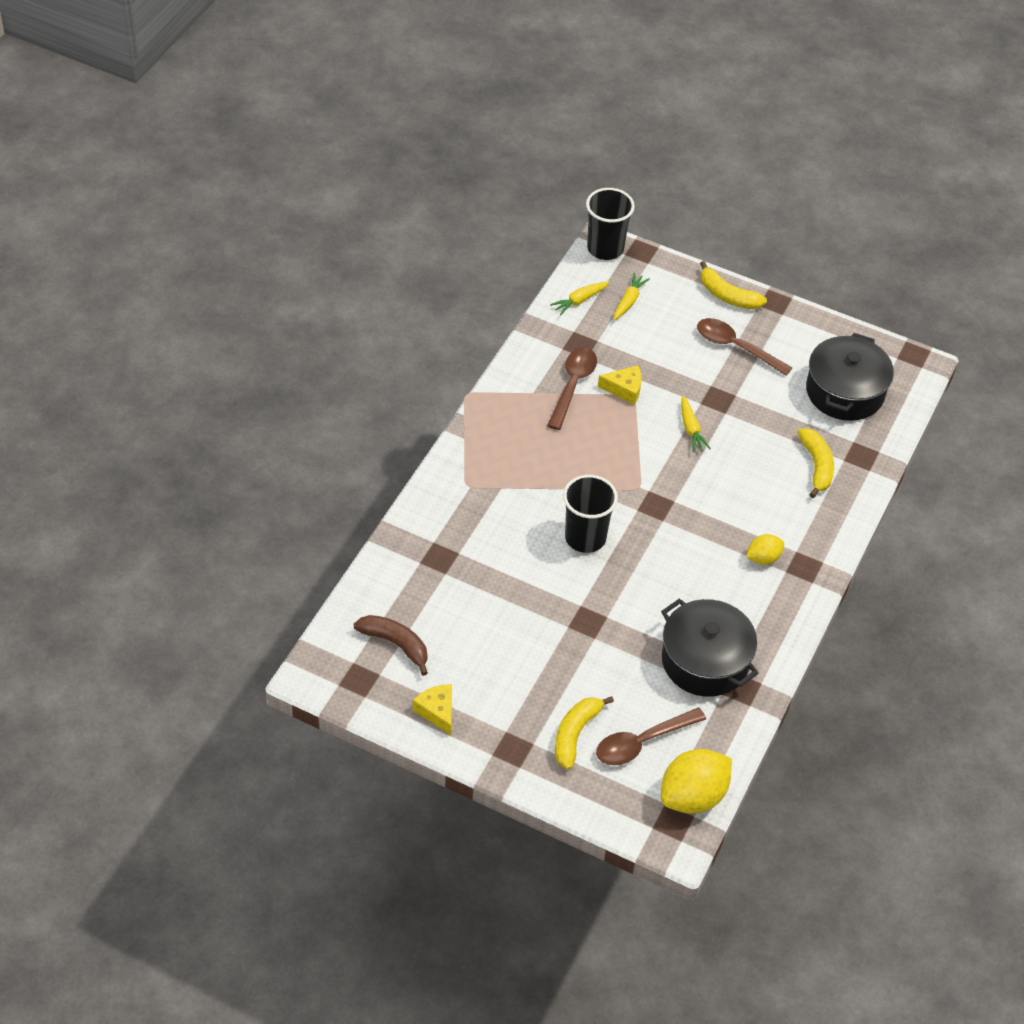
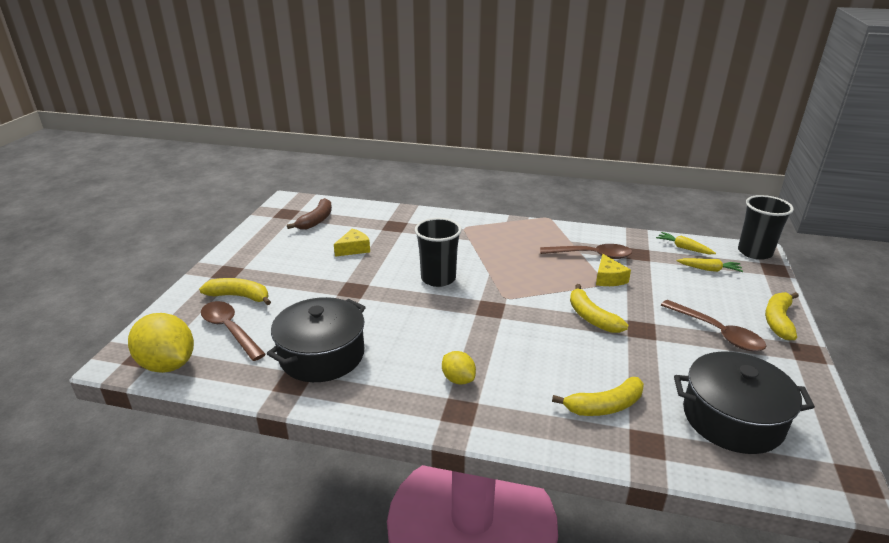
camera: 80 degrees right, 20 degrees down
yellow cheese [413,684,452,735] -> yellow cheese moved to [334,229,370,257]
yellow carrot [681,396,711,452] -> yellow banana [570,284,628,333]
brown spoon [697,318,792,376] -> brown spoon turned 120 degrees clockwise [661,300,766,351]

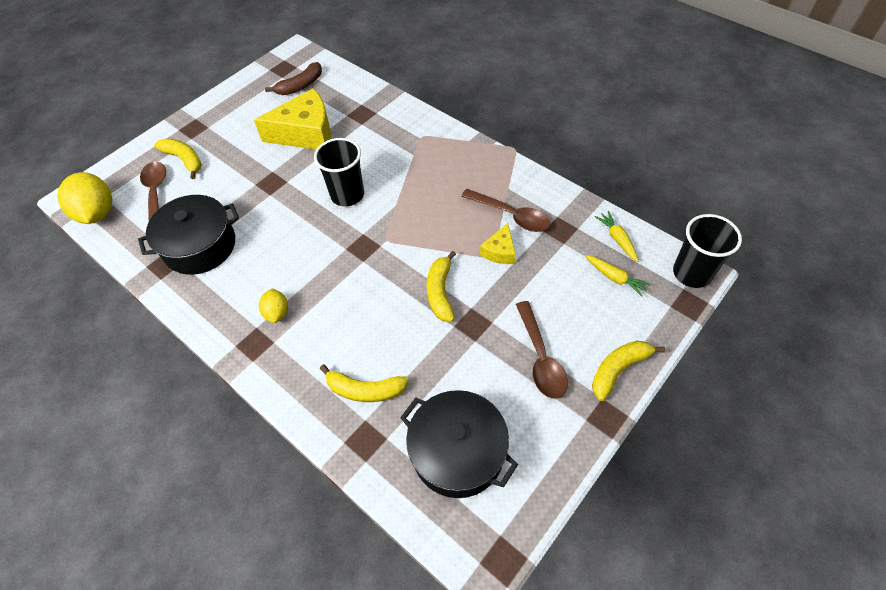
camera: 30 degrees right, 25 degrees up
yellow cheese [334,229,370,257] -> yellow cheese [254,88,331,150], size x2.03

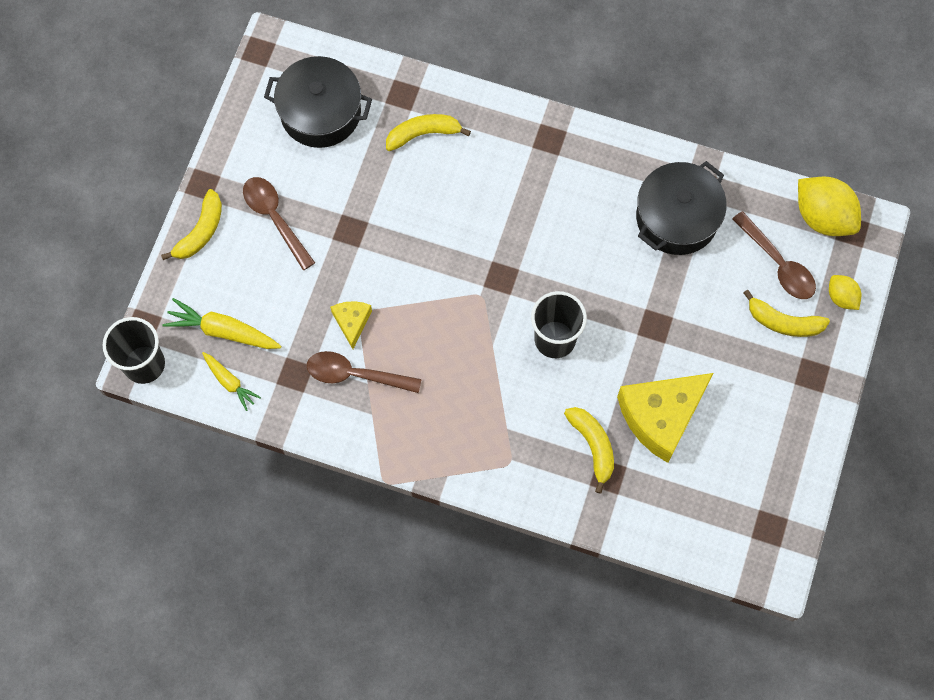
camera: 155 degrees right, 15 degrees up
yellow lemon [259,288,288,323] -> yellow lemon moved to [829,275,861,310]
brown banana [265,62,322,95] -> none
yellow banana [427,251,456,322] -> yellow banana moved to [564,407,614,494]
yellow carrot [585,255,651,297] -> yellow carrot [163,298,281,349], size x1.60

